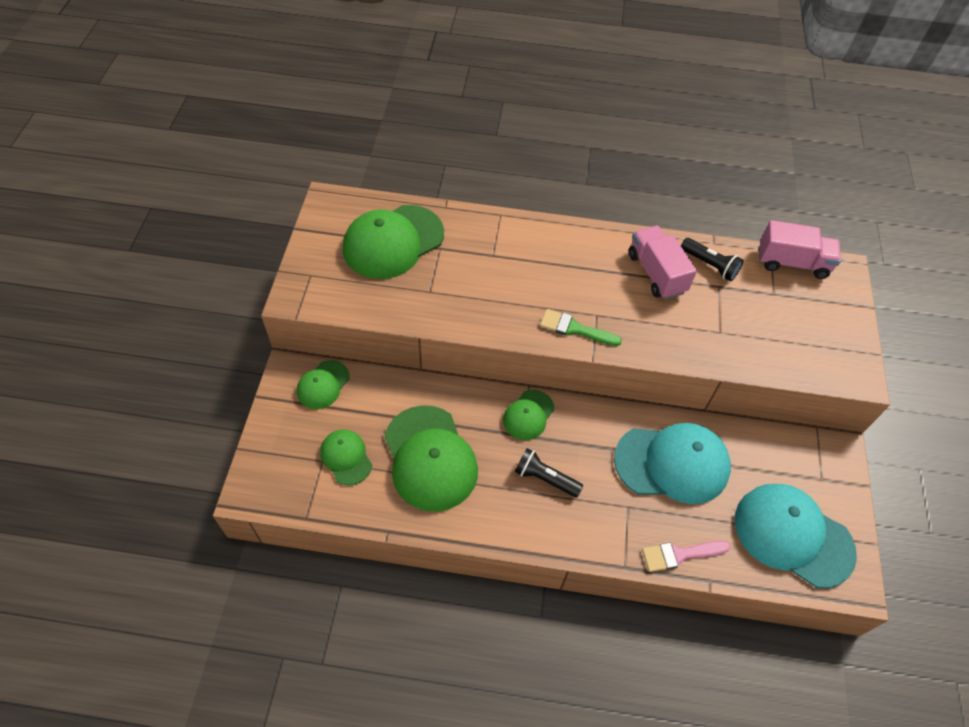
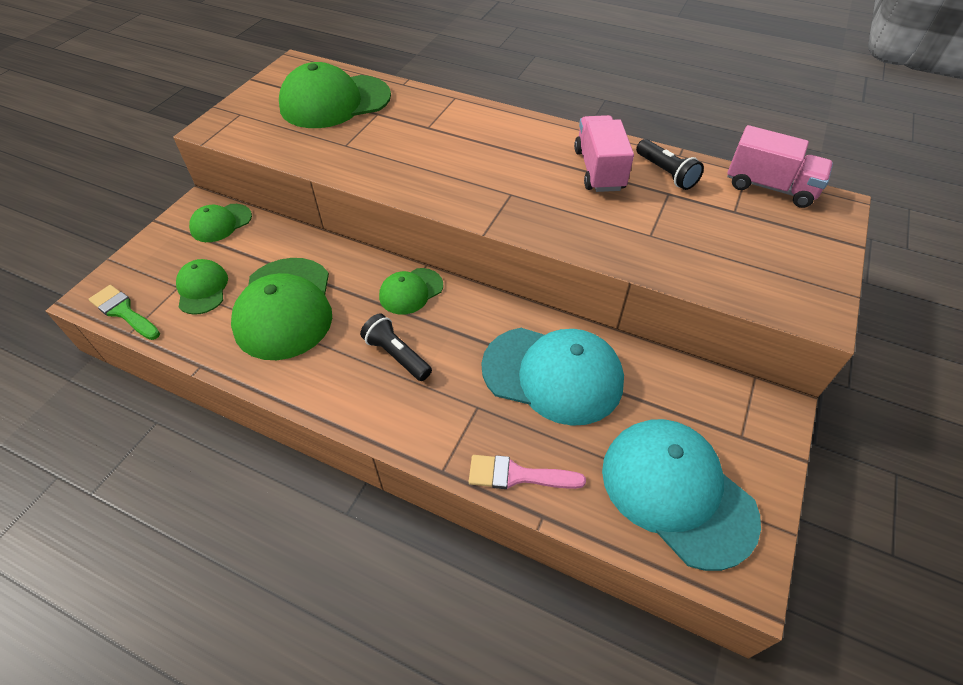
camera: 20 degrees right, 5 degrees down
green brush [540,309,622,346] -> green brush moved to [89,285,160,340]

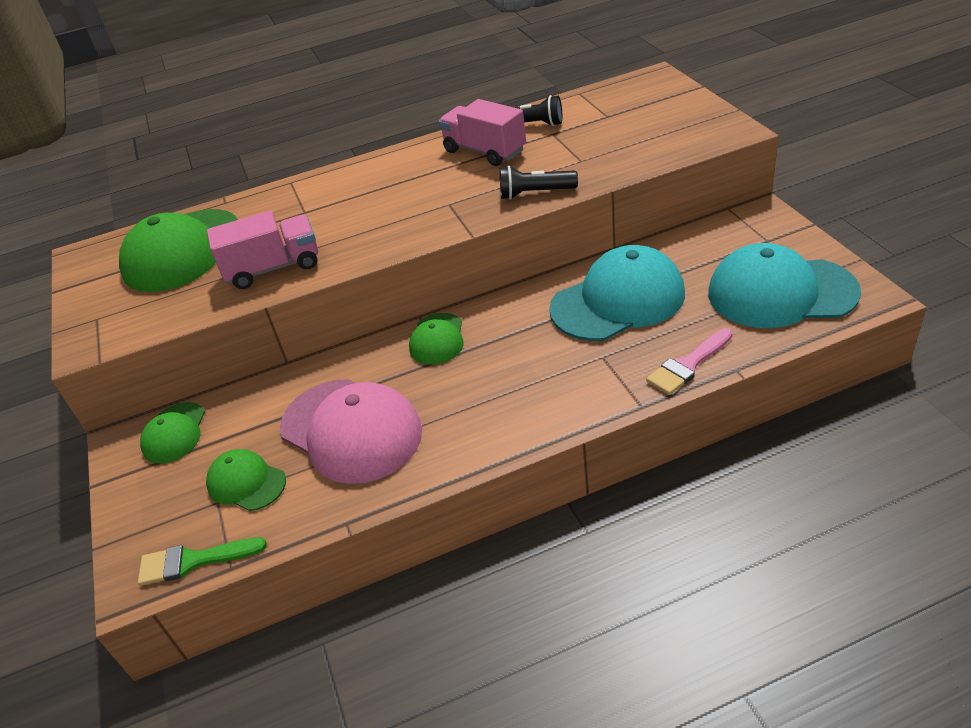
camera: 40 degrees left, 10 degrees down
green cap [231,258,332,360] -> pink cap [280,379,422,484]
black flashlight [360,314,432,381] -> black flashlight moved to [500,166,578,200]
pink truck [727,125,833,208] -> pink truck moved to [207,211,318,289]

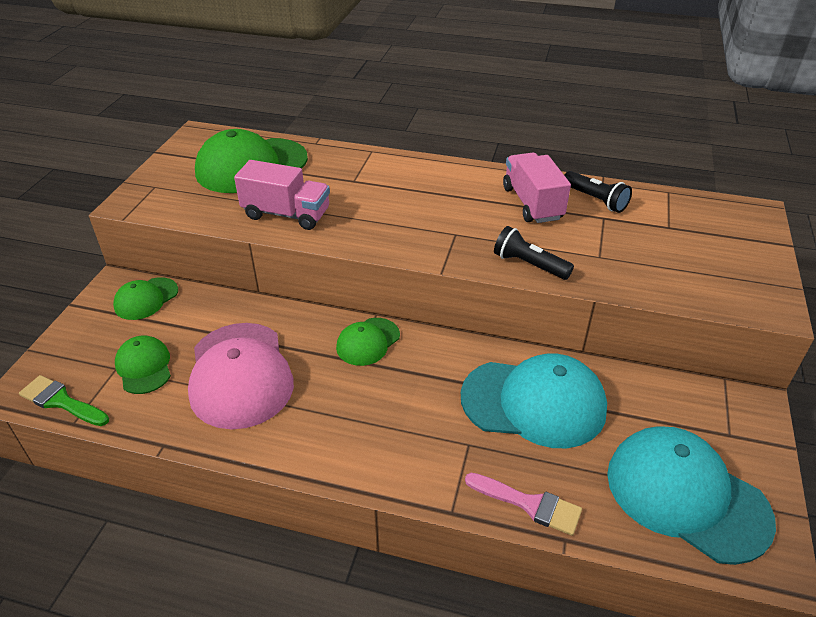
camera: 30 degrees right, 0 degrees up
pink brush [646,328,732,395] -> pink brush turned 150 degrees counterclockwise [465,473,582,536]

